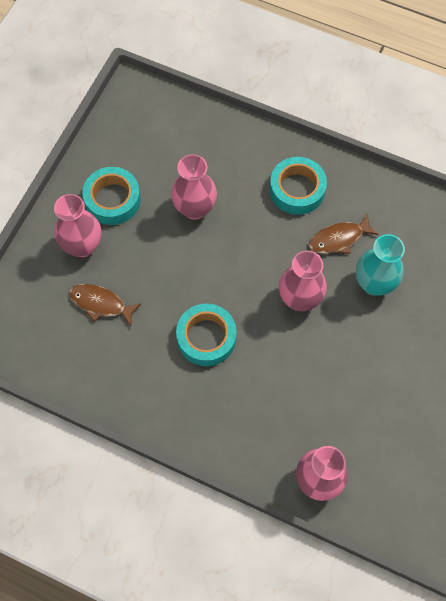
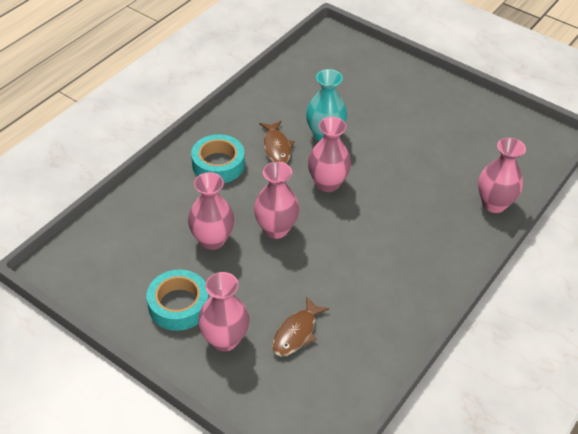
camera: 80 degrees left, 20 degrees down
turquoise tape [176,304,237,366] -> none
none -> pink vase [254,162,299,239]

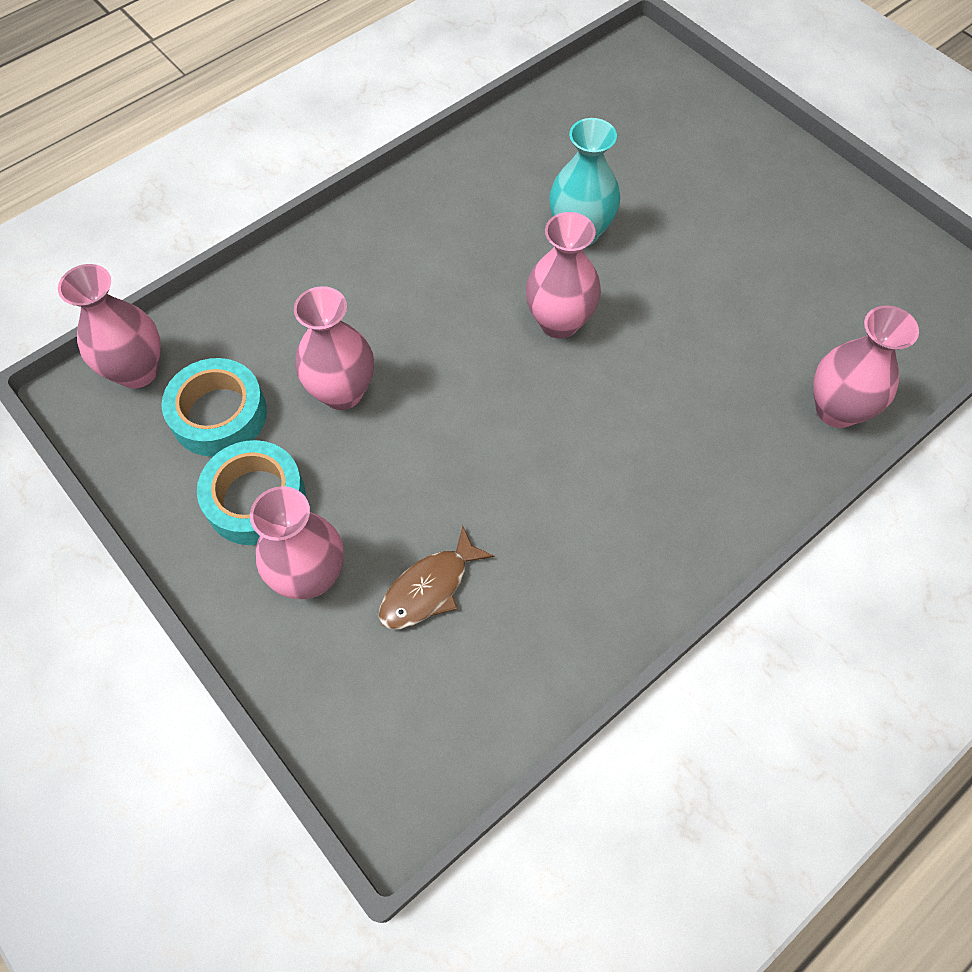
camera: 15 degrees right, 15 degrees up
turquoise tape [191,134,245,183] -> turquoise tape moved to [162,358,267,457]
pink vase [254,162,299,239] -> pink vase moved to [58,264,161,388]
brown fish [259,121,295,163] -> none

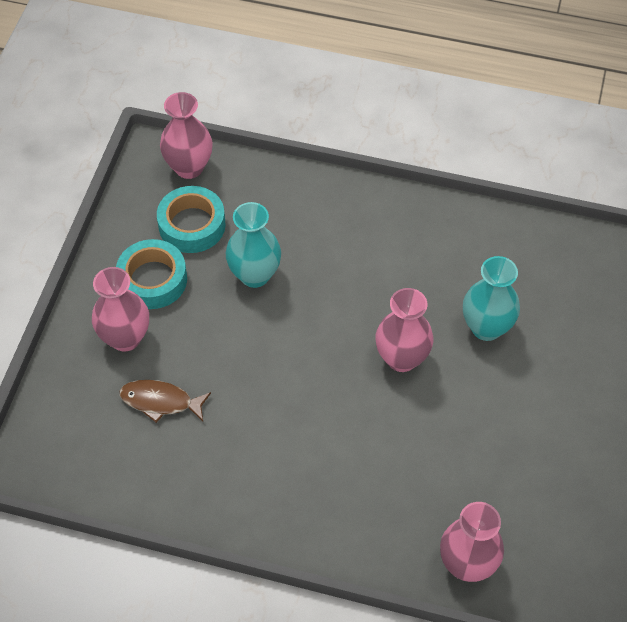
camera: 55 degrees right, 5 degrees down
pink vase [294,286,374,410] -> turquoise vase [226,202,281,288]

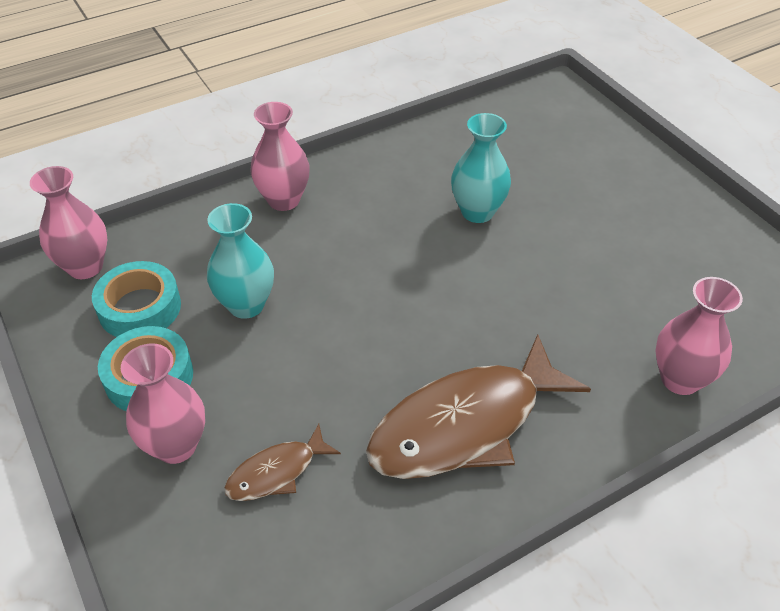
camera: 45 degrees left, 10 degrees down
pink vase [375,288,433,372] -> pink vase moved to [250,102,310,211]
none -> brown fish [366,334,591,479]

